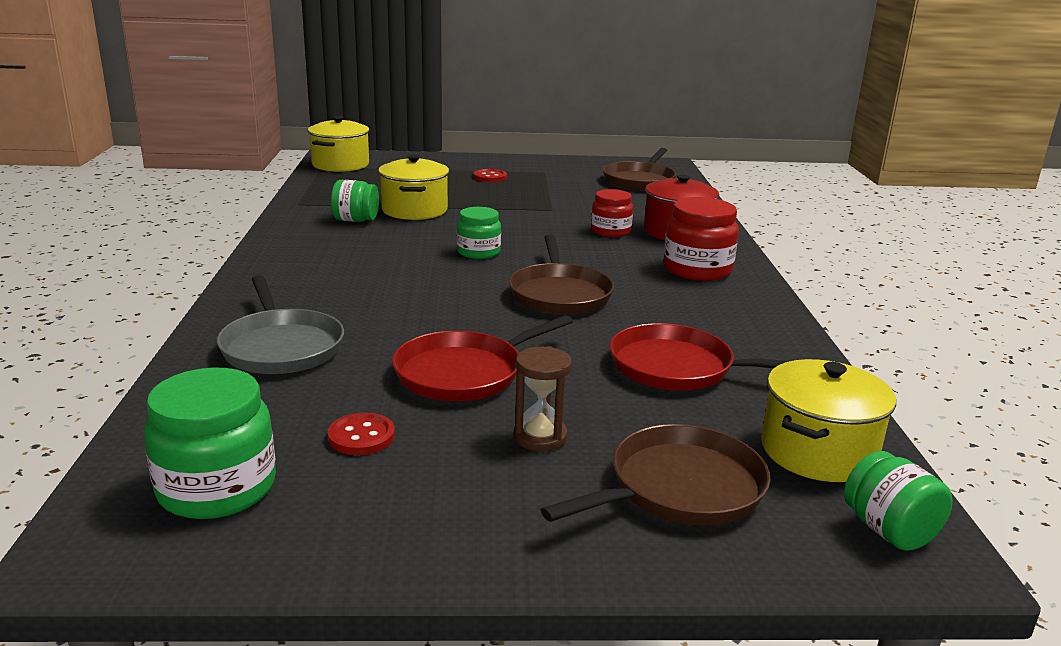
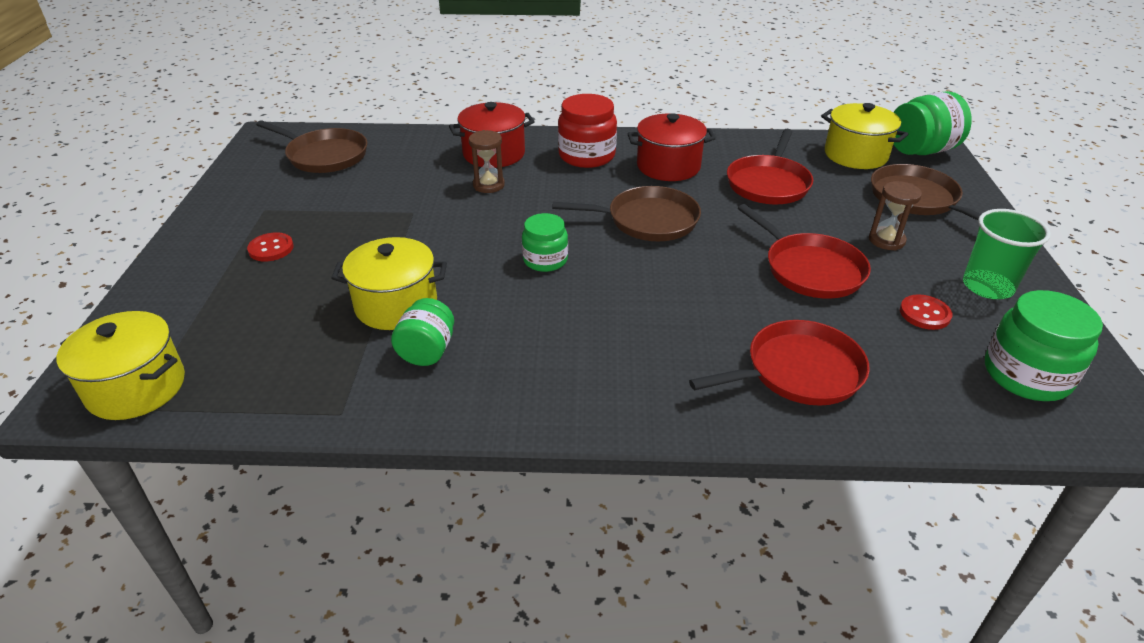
camera: 85 degrees left, 15 degrees up
grey pan [217,275,344,374] -> red pan [689,320,870,406]
red jar [591,189,633,237] -> brown hourglass [469,130,505,193]
green jar [844,451,953,551] -> green jar [894,91,972,155], size x1.55
none -> red pot [627,113,716,181]
none -> green cup [963,209,1051,299]

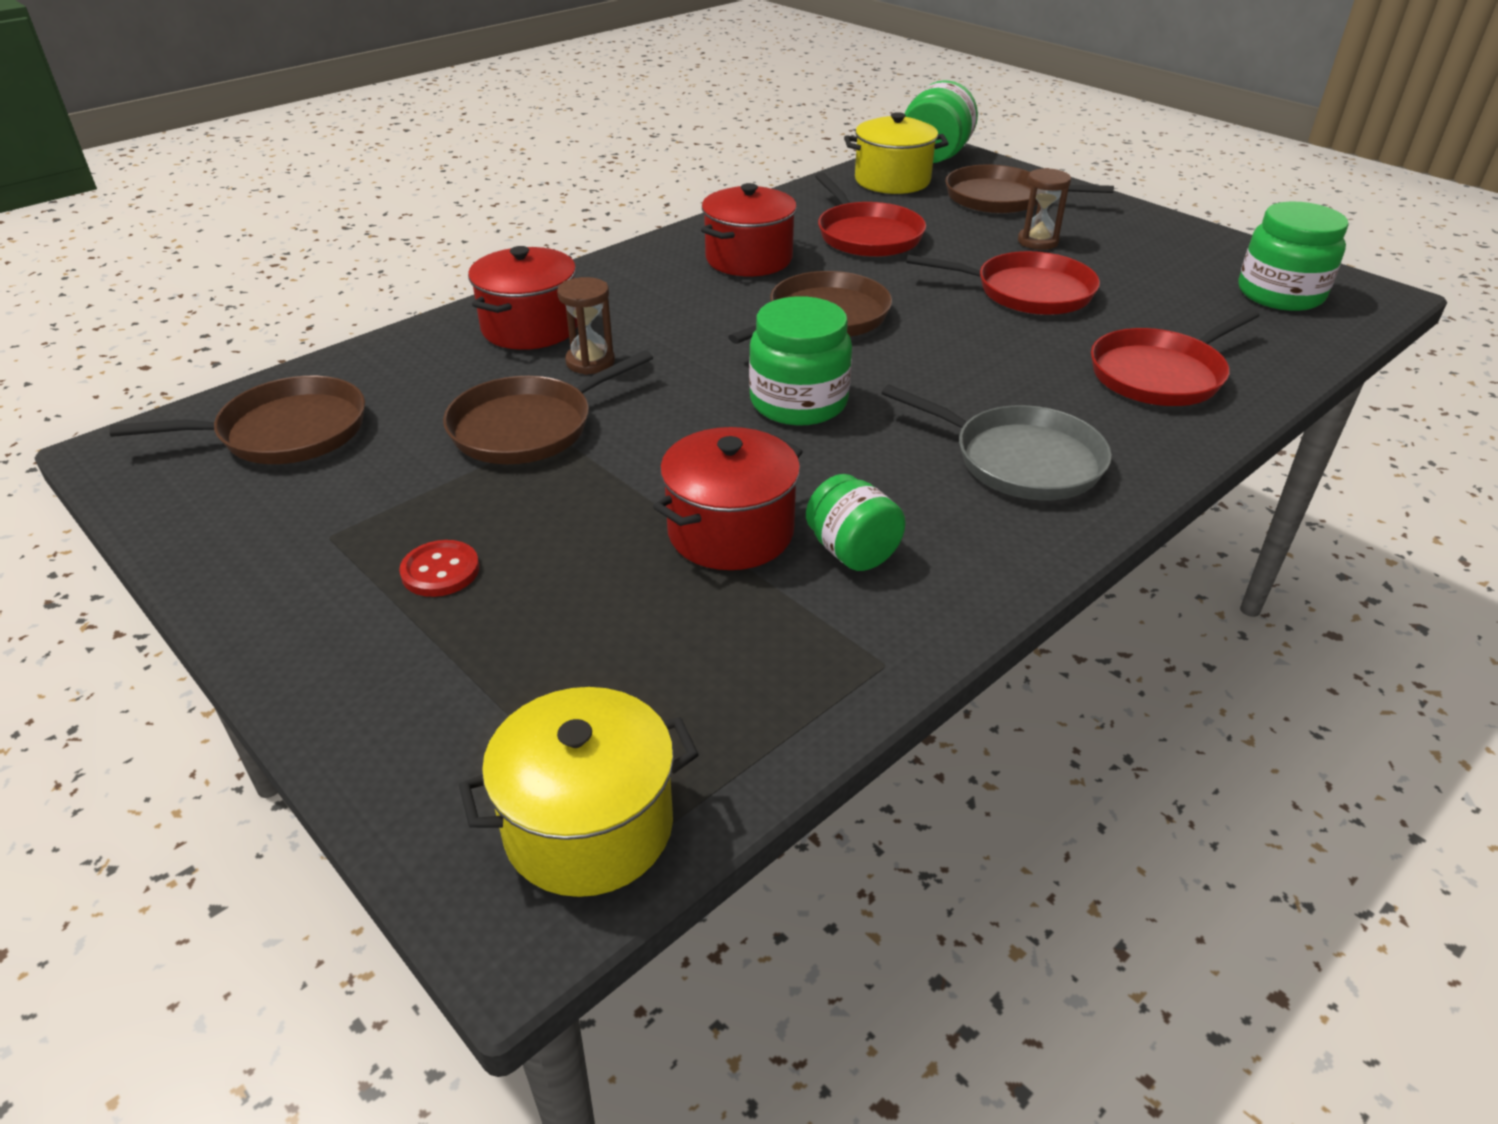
camera: 45 degrees left, 0 degrees up
yellow pot [331,237,447,330] -> red pot [653,427,803,570]
green jar [522,213,568,272] -> green jar [749,296,852,426], size x1.55
red jar [558,94,617,168] -> none
red pan [689,320,870,406] -> red pan turned 150 degrees counterclockwise [1091,309,1260,406]
red button [900,294,952,330] -> none
green cup [963,209,1051,299] -> none
none -> brown pan [443,350,653,464]
none -> grey pan [882,384,1112,501]

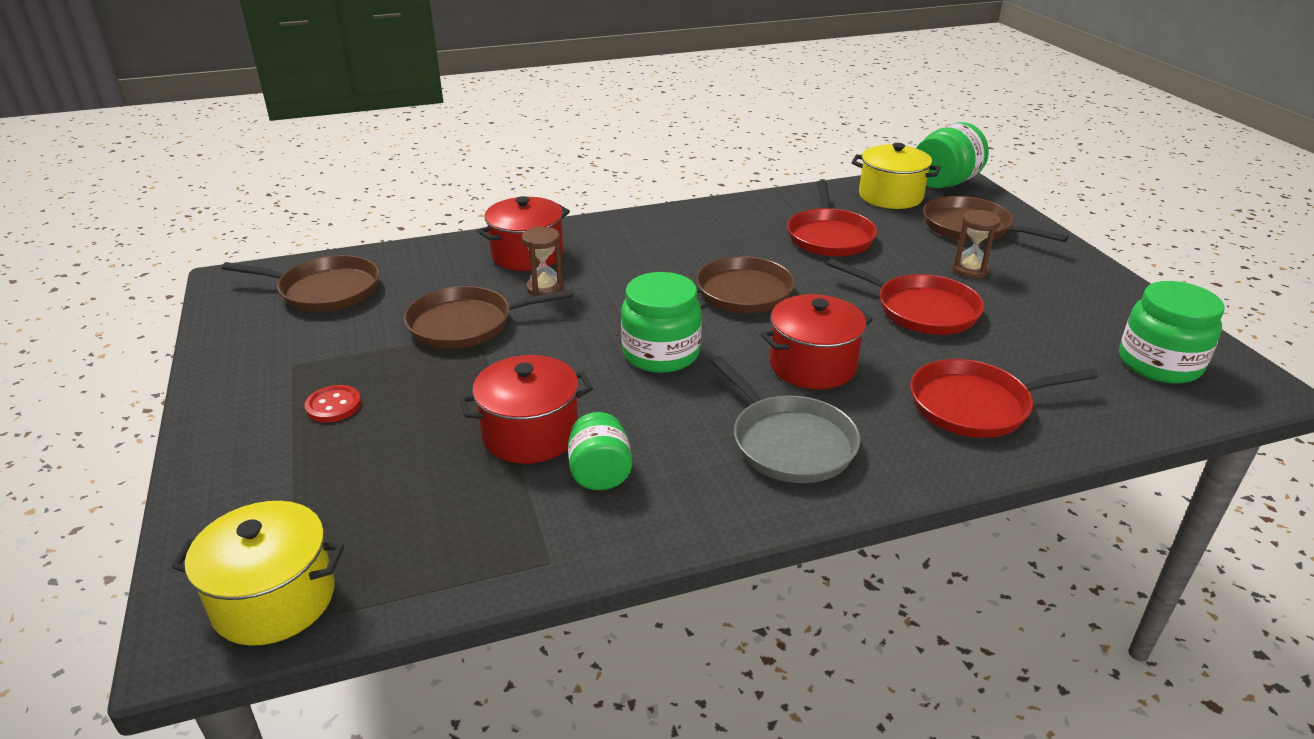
camera: 25 degrees right, 5 degrees down
red pot [701,183,797,276] -> red pot moved to [761,294,873,389]

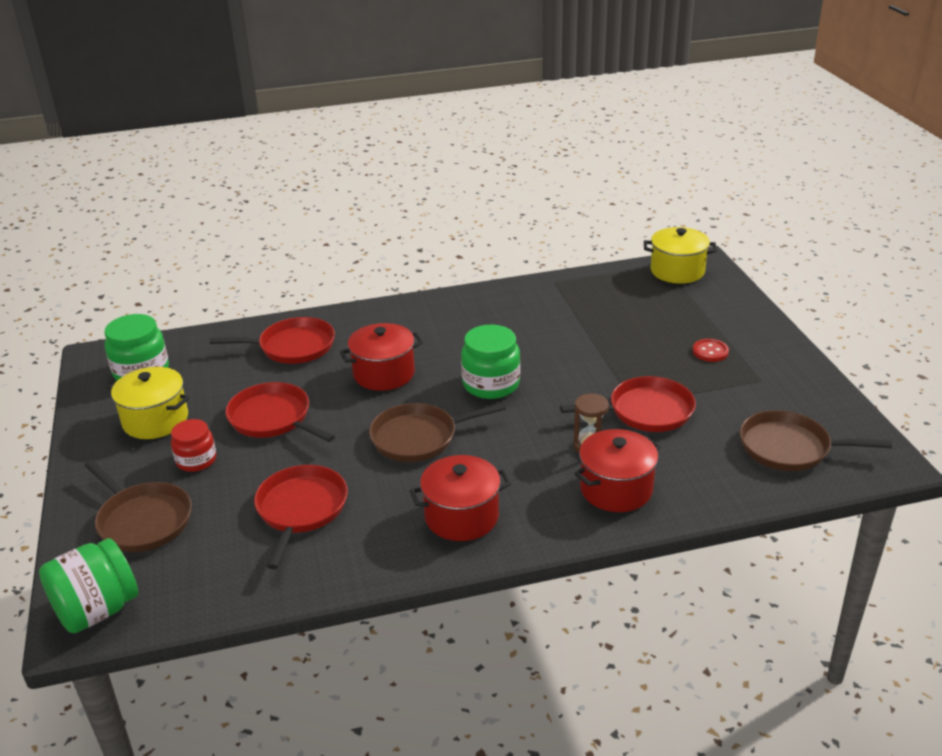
camera: 175 degrees left, 0 degrees up
brown pan [404,286,574,349] -> red pan [560,376,696,432]
red pot [459,355,593,464] -> red pot moved to [410,455,511,541]
green jar [568,412,632,490] -> none
grey pan [711,356,860,483] -> none
yellow pot [852,143,941,209] -> yellow pot moved to [109,367,190,439]
brown hourglass [952,210,1001,279] -> red jar [171,419,216,472]

